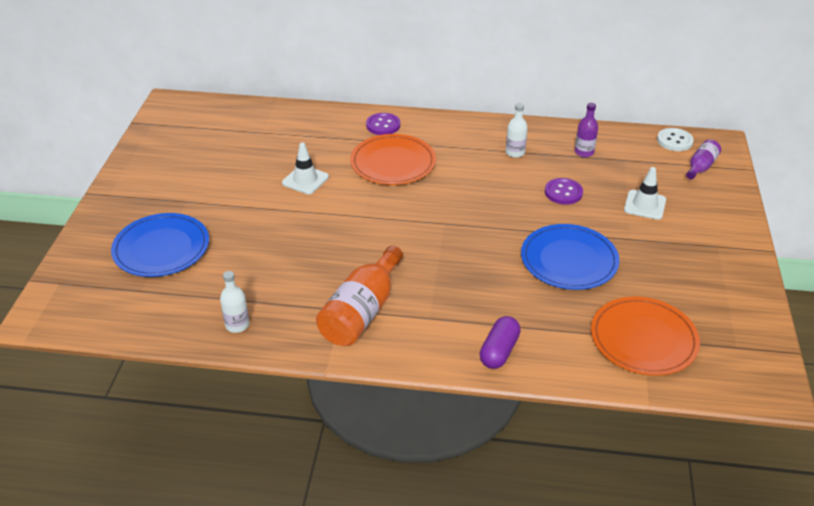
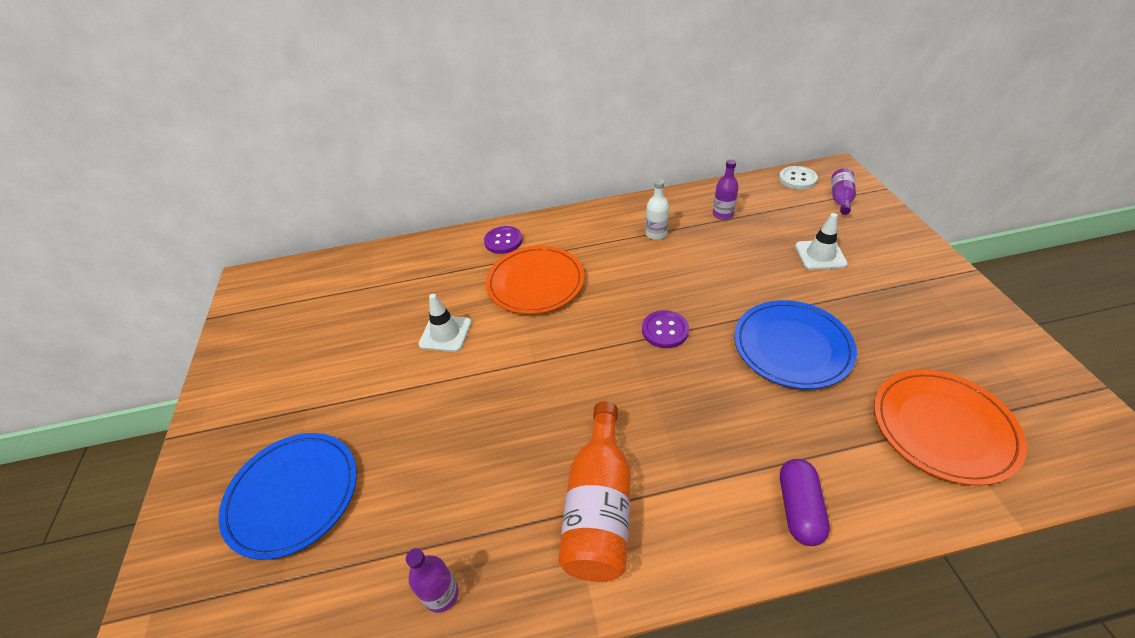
camera: 15 degrees left, 5 degrees up
white bottle [220,271,249,333] -> purple bottle [406,548,459,613]
purple button [545,178,583,205] -> purple button moved to [642,310,689,348]

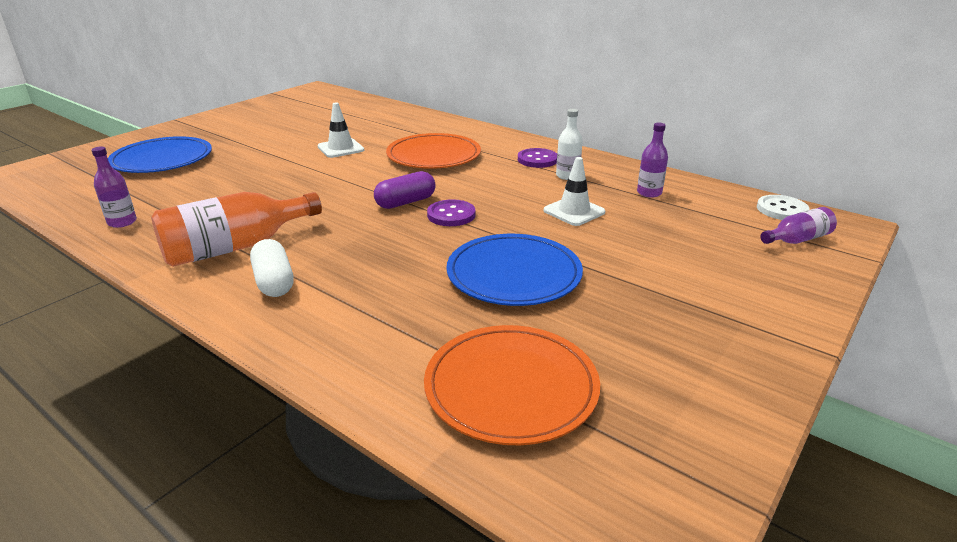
camera: 45 degrees right, 15 degrees down
purple button [484,226,522,254] -> purple button moved to [518,148,557,168]
purple capsule [780,459,830,546] -> purple capsule moved to [374,171,436,209]
white traffic cone [795,213,848,270] -> white traffic cone moved to [544,157,605,226]
none -> white capsule [250,239,294,297]

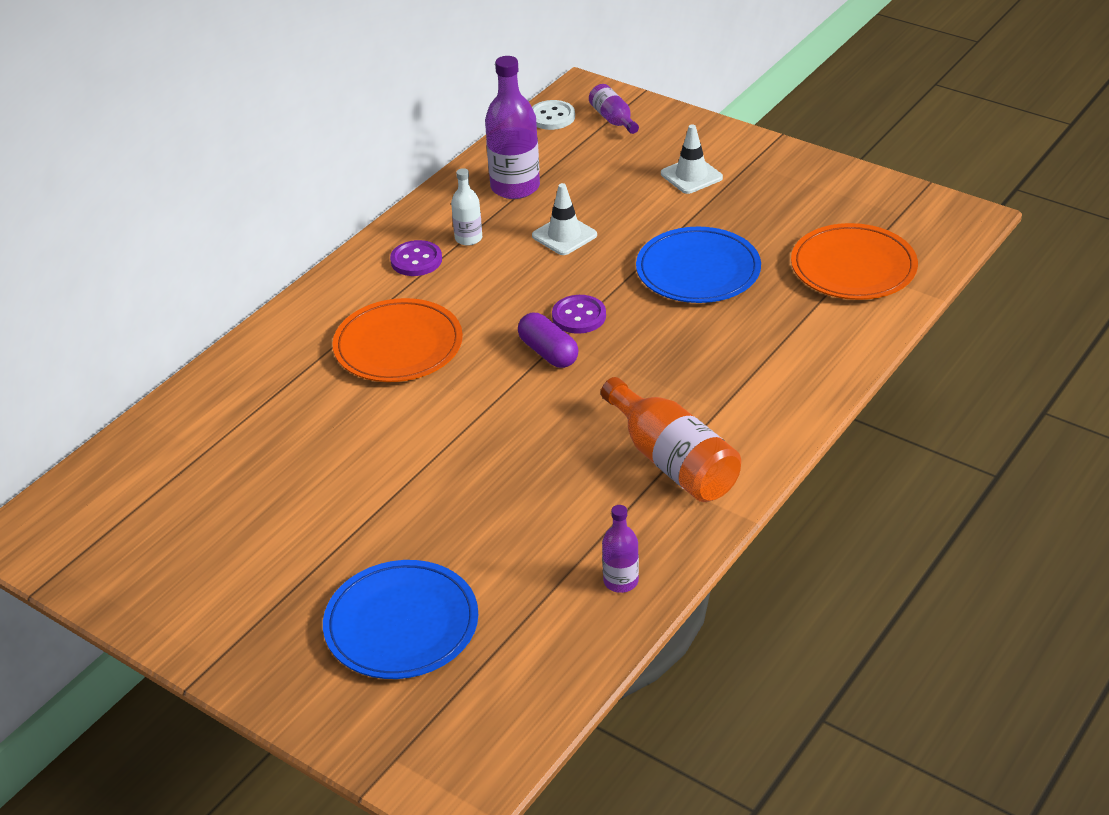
camera: 90 degrees left, 10 degrees up
white capsule [250,239,294,297] -> none
white traffic cone [318,102,364,158] -> white traffic cone moved to [661,124,723,194]
purple bottle [637,123,668,198] -> purple bottle [485,56,540,199], size x1.86

